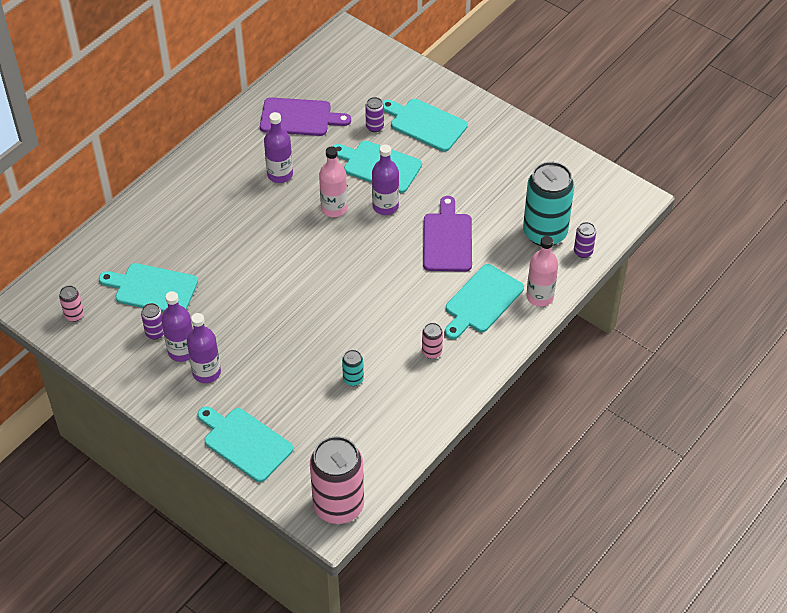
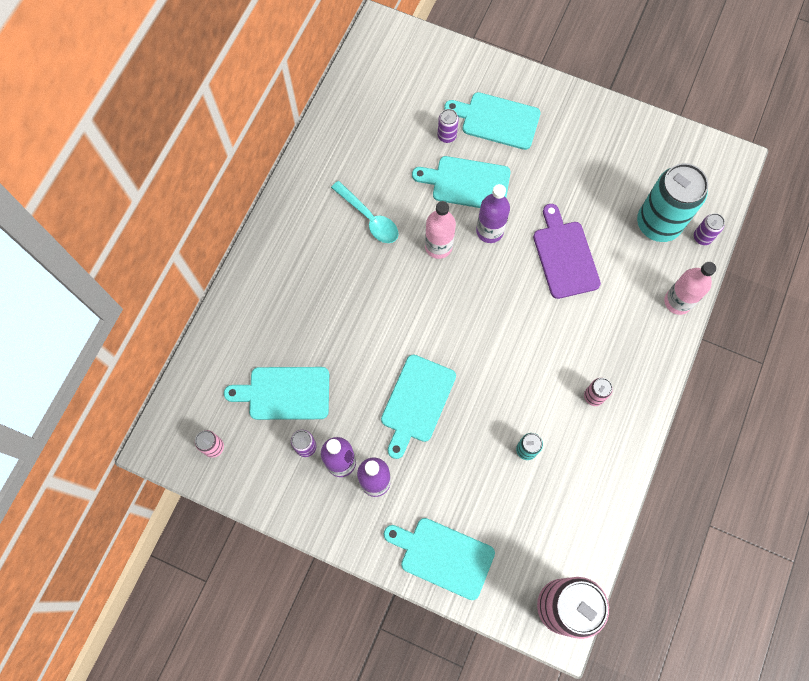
camera: 15 degrees left, 20 degrees up
purple cutting board [260,97,351,136] -> none
purple bottle [264,112,293,183] -> turquoise spoon [331,181,399,243]
turquoise cutting board [445,264,524,339] -> turquoise cutting board moved to [381,354,456,459]

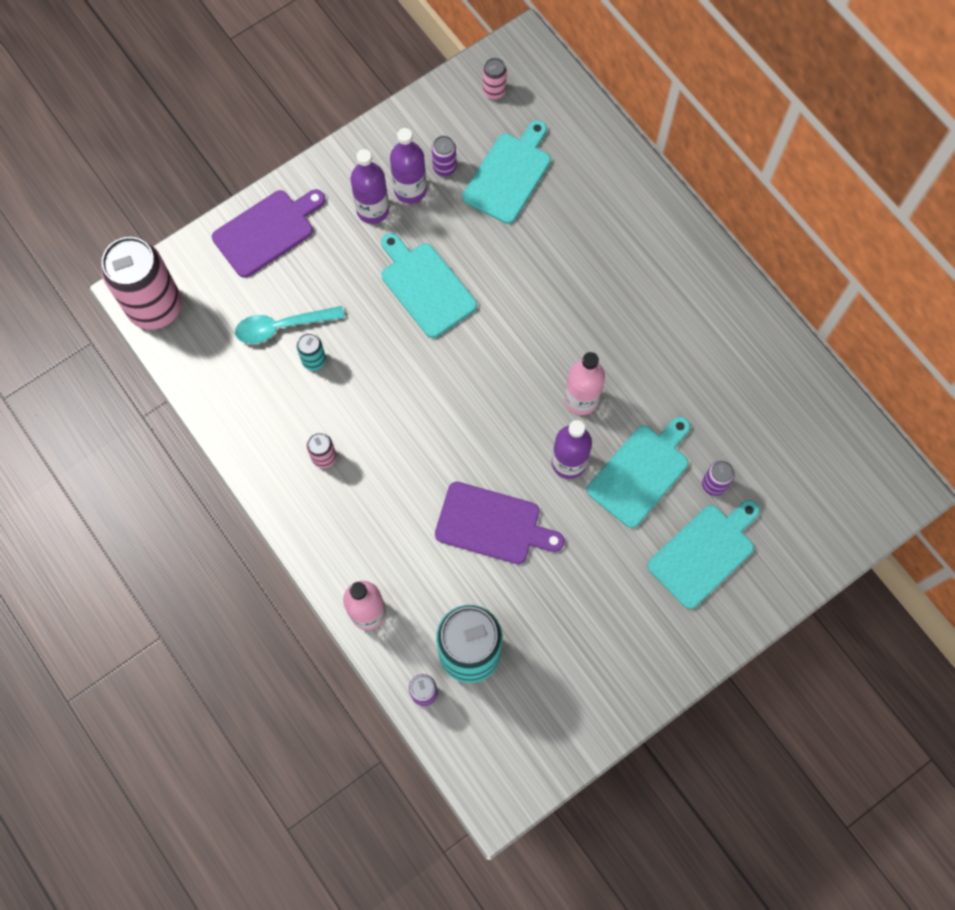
camera: 120 degrees right, 0 degrees up
turquoise spoon [331,181,399,243] -> turquoise spoon moved to [235,306,345,344]
turquoise cutting board [384,518,495,600] -> purple cutting board [212,189,325,278]

